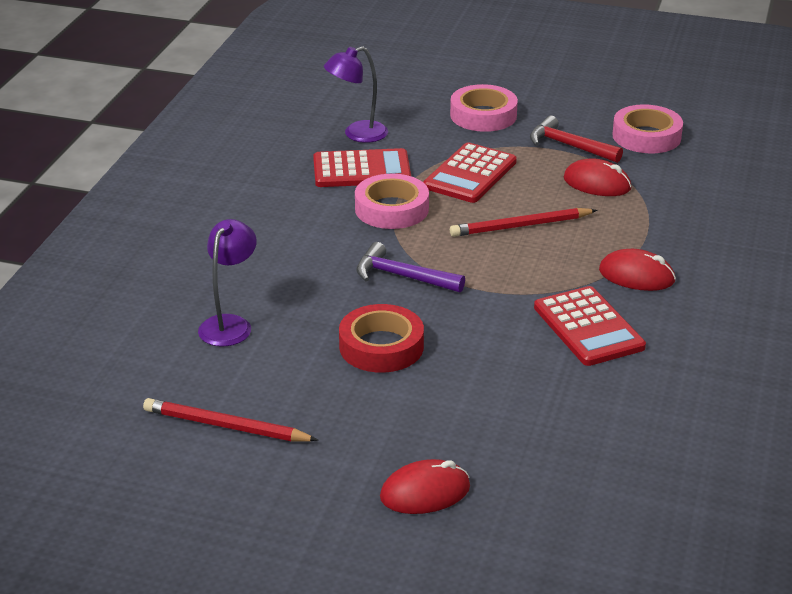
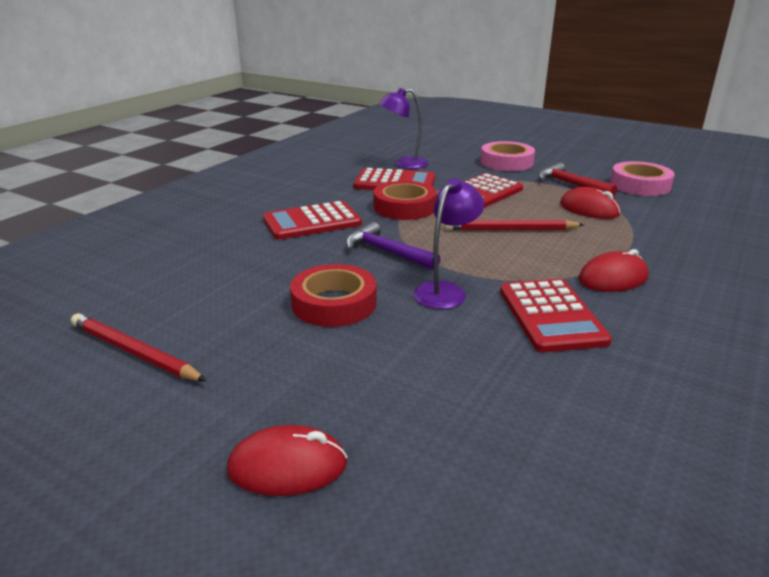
camera: 15 degrees right, 5 degrees down
purple lamp [198,219,257,346] -> purple lamp moved to [413,178,484,309]
pink tape [355,174,429,229] -> red tape [374,181,437,220]
red mouse [599,249,676,291] -> red mouse turned 60 degrees counterclockwise [578,249,649,292]
none -> red calculator [263,201,362,240]

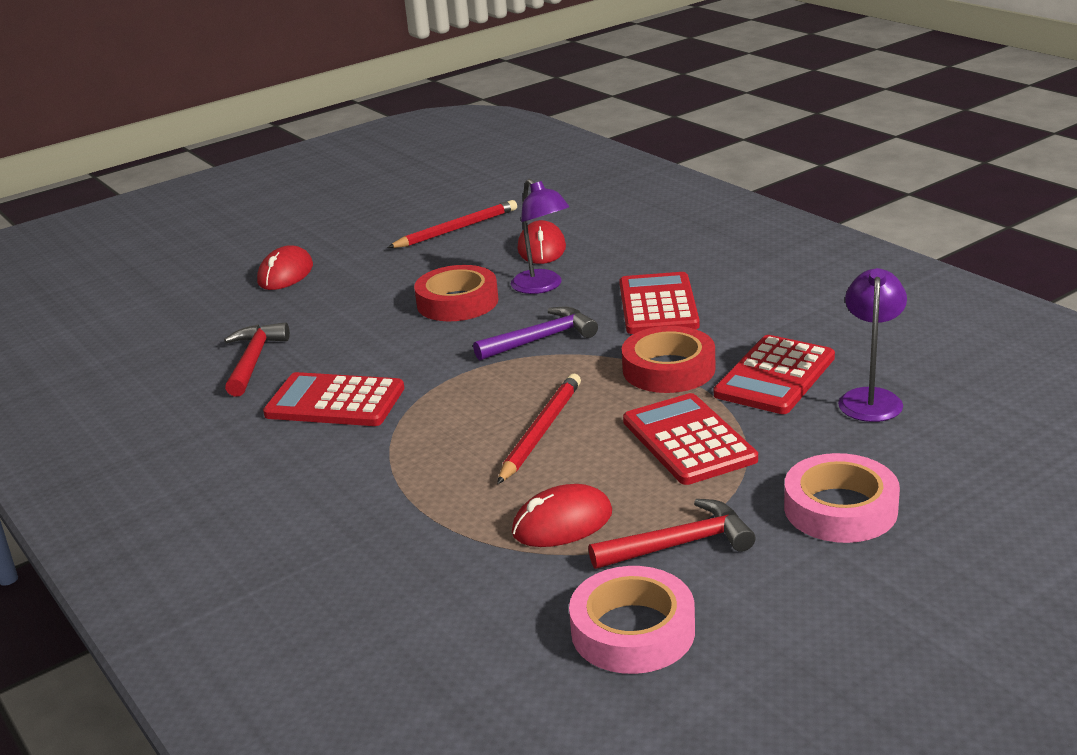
camera: 115 degrees right, 0 degrees up
purple lamp [413,178,484,309] -> purple lamp moved to [511,179,569,294]
red mouse [578,249,649,292] -> red mouse moved to [518,220,566,264]
none -> red hammer [224,322,290,397]

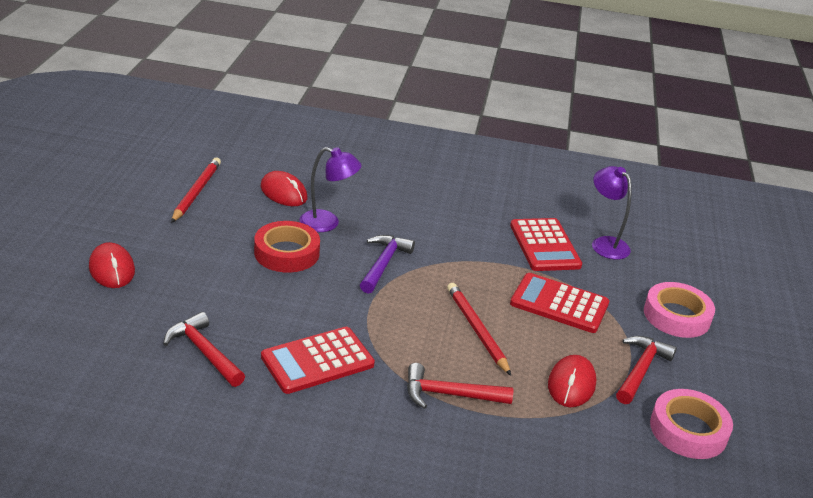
camera: 50 degrees left, 5 degrees up
red calculator [619,272,700,334] -> none
red tape [622,326,715,393] -> none
none -> red hammer [407,363,513,409]

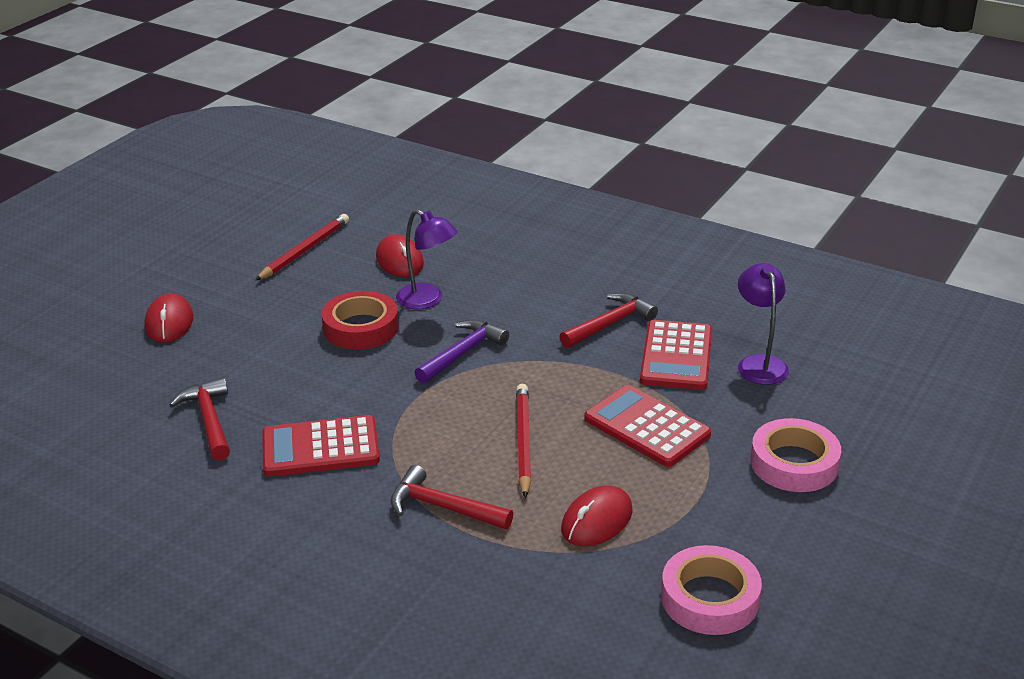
camera: 25 degrees right, 0 degrees up
red hammer [616,336,677,404] -> red hammer moved to [560,293,658,348]

